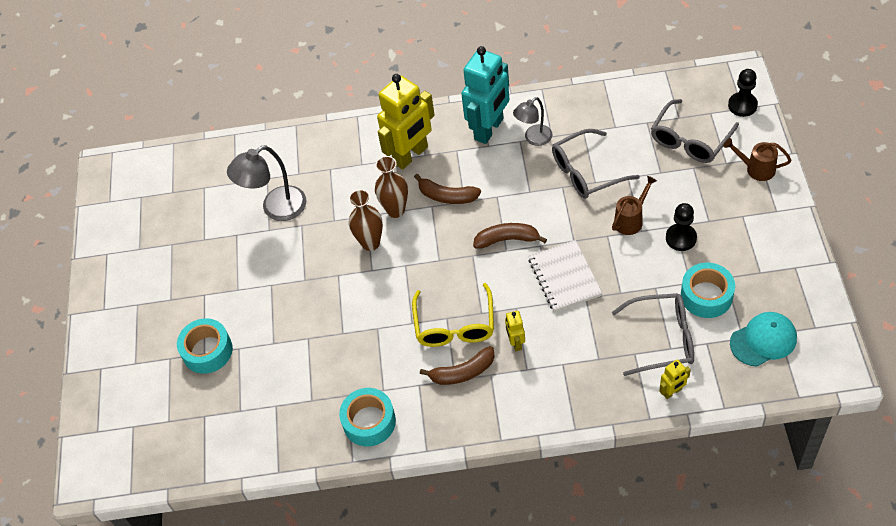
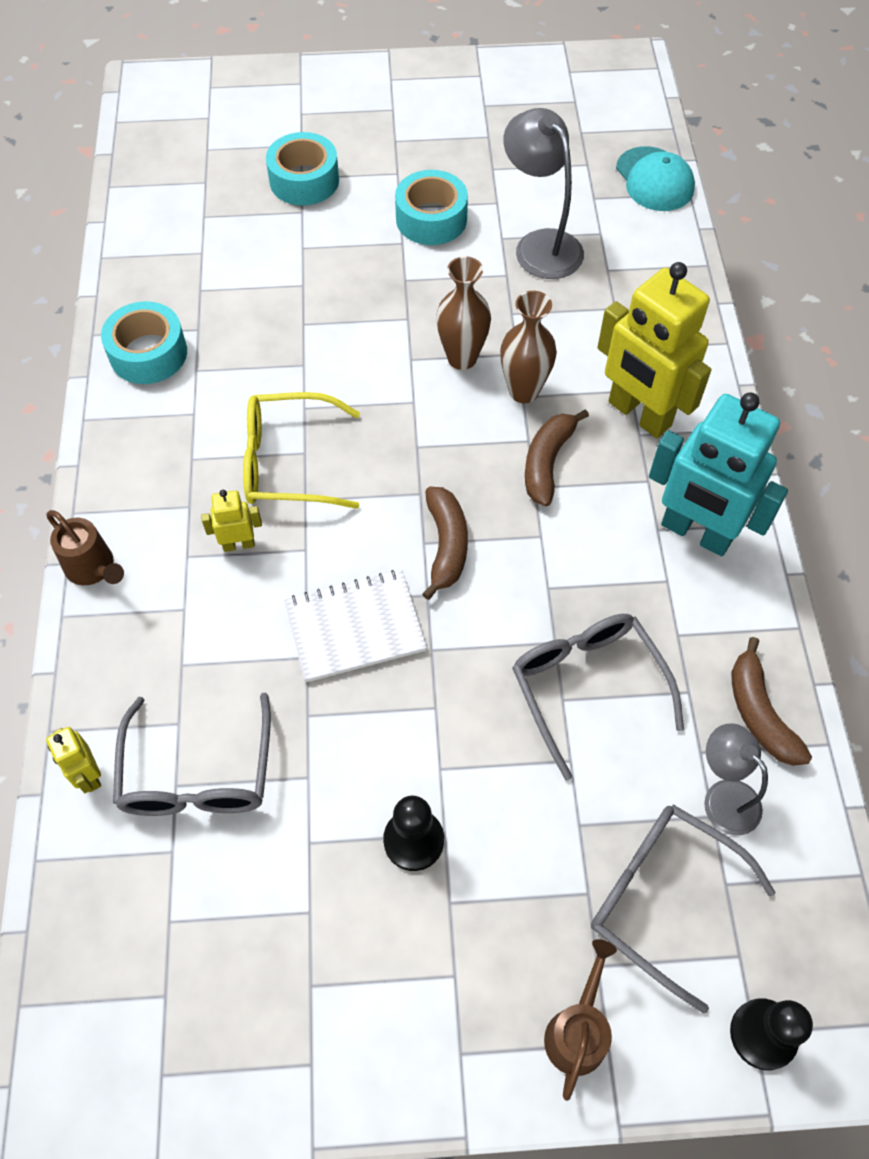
camera: 85 degrees right, 5 degrees up
brown banana [420,346,495,385] -> brown banana moved to [731,637,812,766]
grey lamp [513,97,553,146] -> grey lamp moved to [704,723,768,835]
brown watering can [612,176,657,235] -> brown watering can moved to [46,510,124,585]
turquoise tape [681,263,735,318] -> turquoise tape moved to [395,170,468,245]
turquoise cap [730,312,797,367] -> turquoise cap moved to [616,146,695,211]

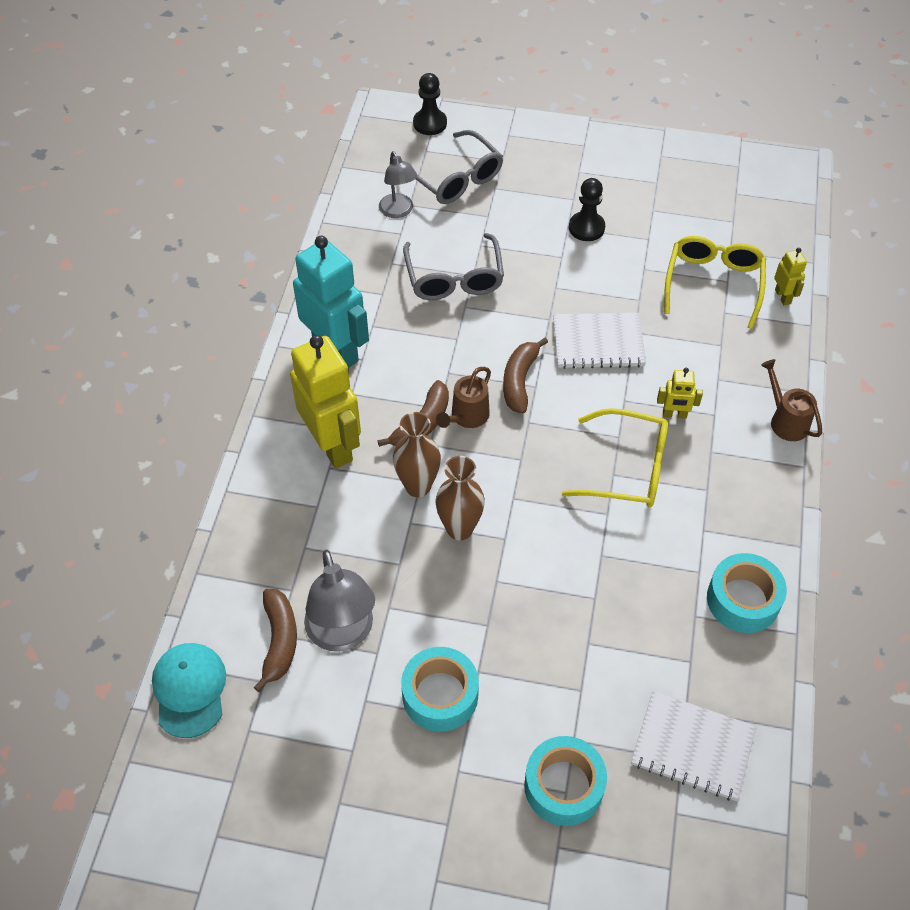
camera: 165 degrees left, 5 degrees down
grey glasses [113,692,271,816] -> yellow glasses [664,236,766,329]
brown watering can [544,939,617,1101] -> brown watering can moved to [436,367,491,428]
brown banana [731,637,812,766] -> brown banana moved to [254,589,297,692]
none -> white notebook [631,691,757,801]

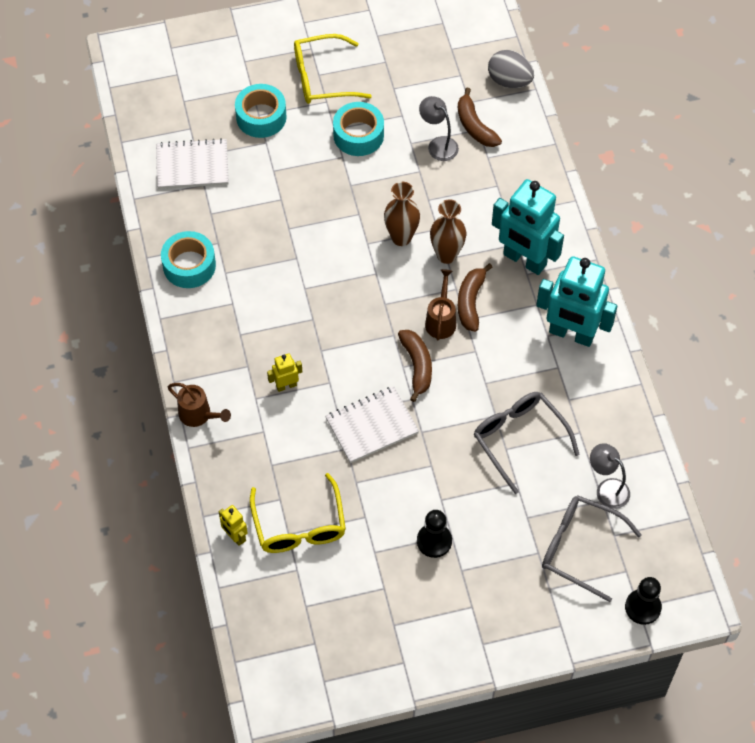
camera: 155 degrees right, 5 degrees up
turquoise cap [152,643,226,738] -> grey egg [488,50,534,88]
yellow robot [290,335,361,469] -> turquoise robot [492,179,564,275]
grey lamp [304,550,375,652] -> grey lamp [419,96,459,161], size x0.64
yellow glasses [562,408,668,507] -> yellow glasses moved to [294,34,372,104]

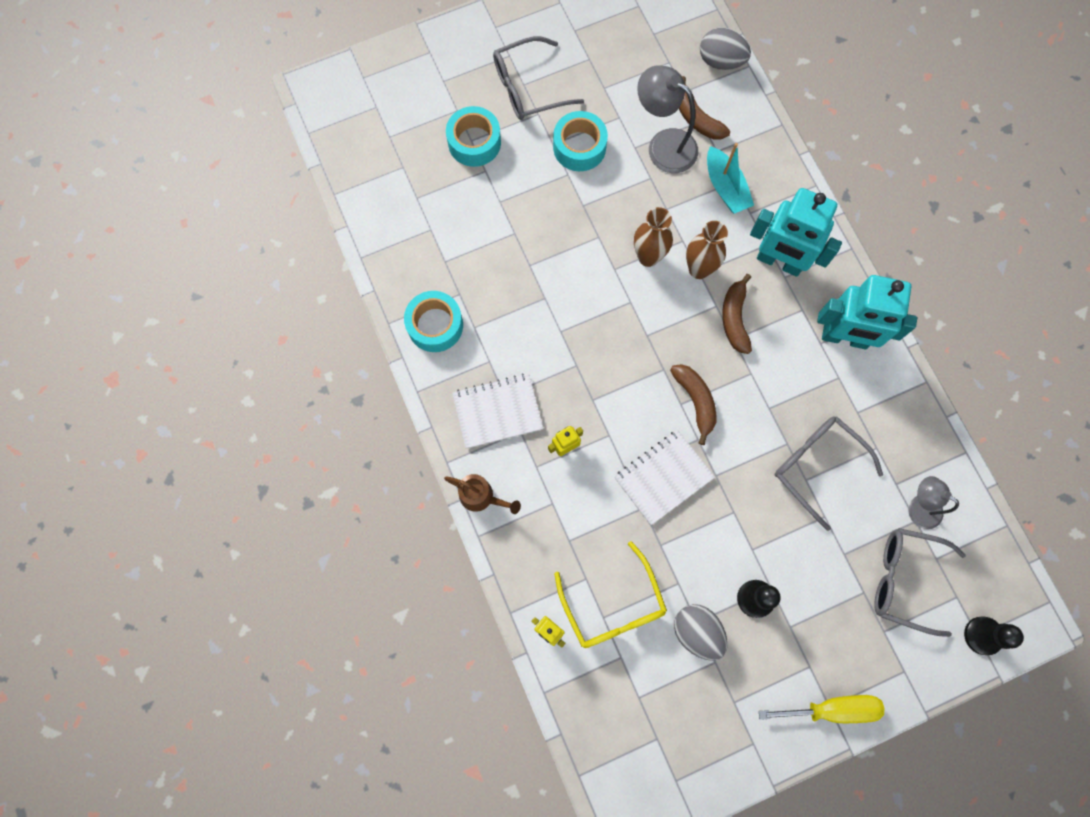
camera: 10 degrees left, 15 degrees up
white notebook [156,138,229,189] -> white notebook moved to [452,374,543,449]
yellow glasses [294,34,372,104] -> grey glasses [493,36,584,120]
grey lamp [419,96,459,161] -> grey lamp [637,65,698,173], size x1.57
brown watering can [425,269,456,340] -> none
none -> grey egg [674,604,727,661]
none -> turquoise boat [707,143,754,214]
none -> yellow screwdriver [759,695,884,723]

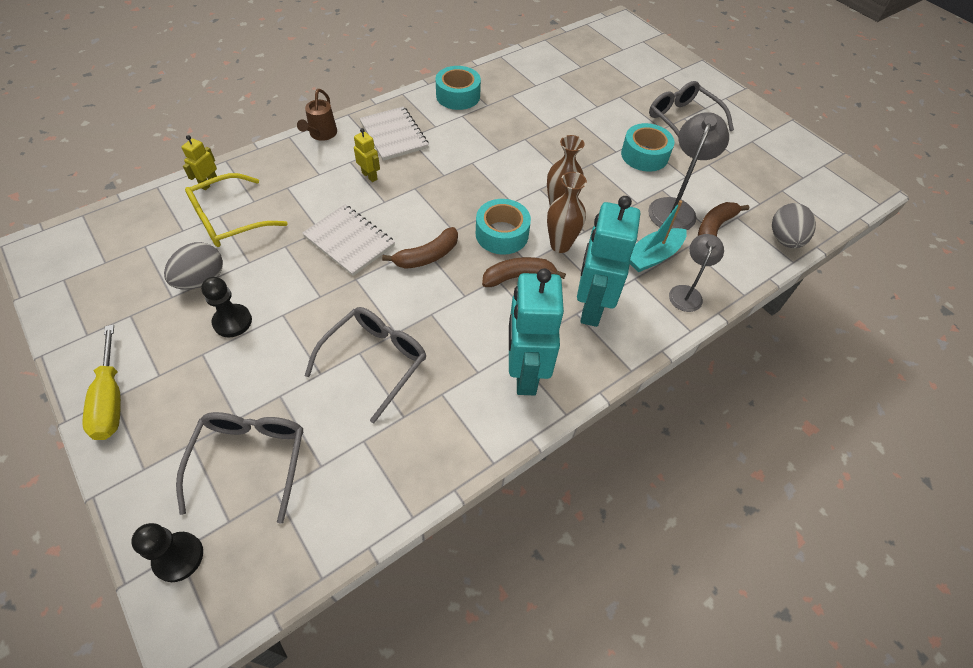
camera: 75 degrees right, 20 degrees down
turquoise tape [446,106,501,167] -> turquoise tape moved to [476,199,531,255]
grey lamp [908,476,959,529] -> grey lamp moved to [669,234,724,312]

